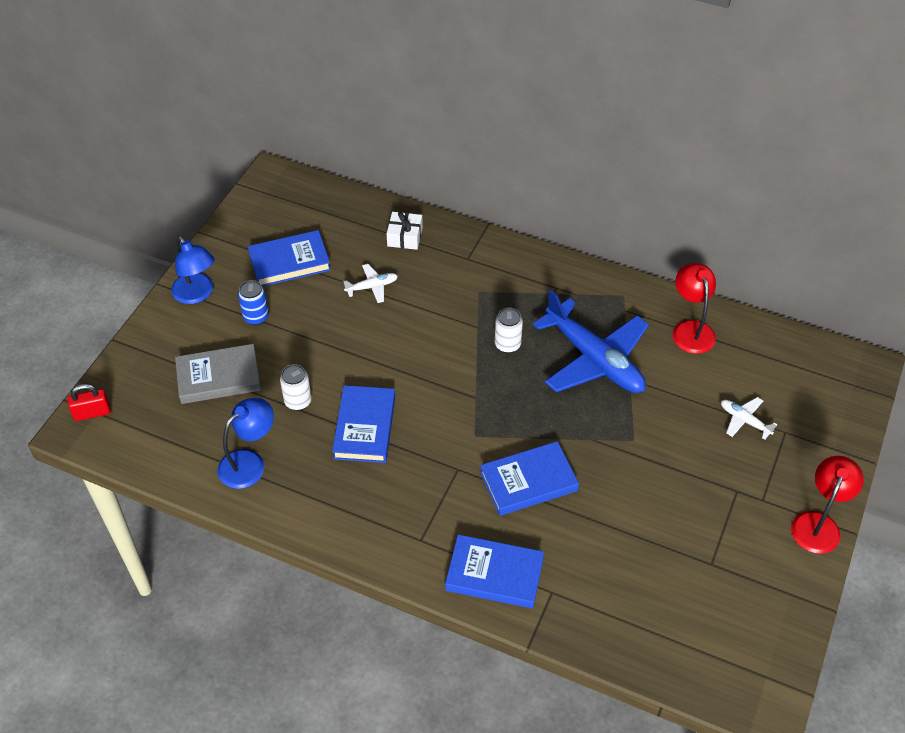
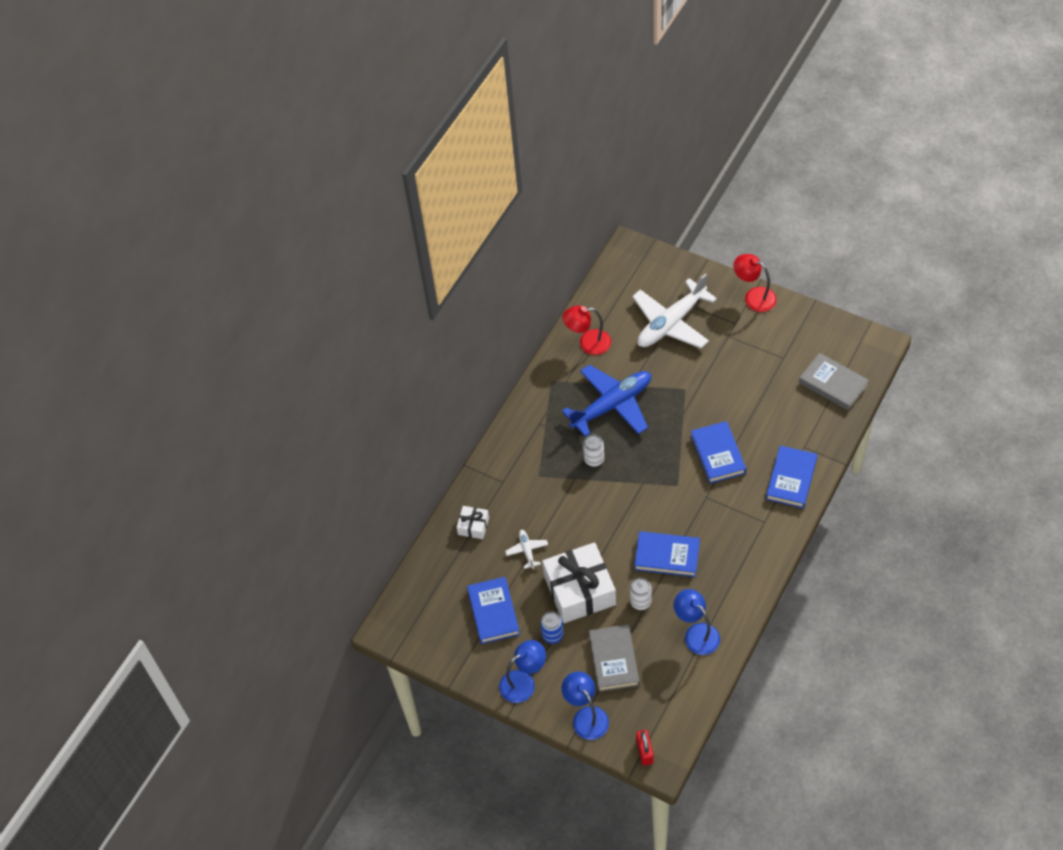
camera: 80 degrees left, 5 degrees up
white plane [721,397,777,439] -> white plane [632,274,717,348], size x2.33
none -> white gift [542,542,616,623]
none -> blue lamp [562,671,609,740]
none -> grey book [799,353,869,411]

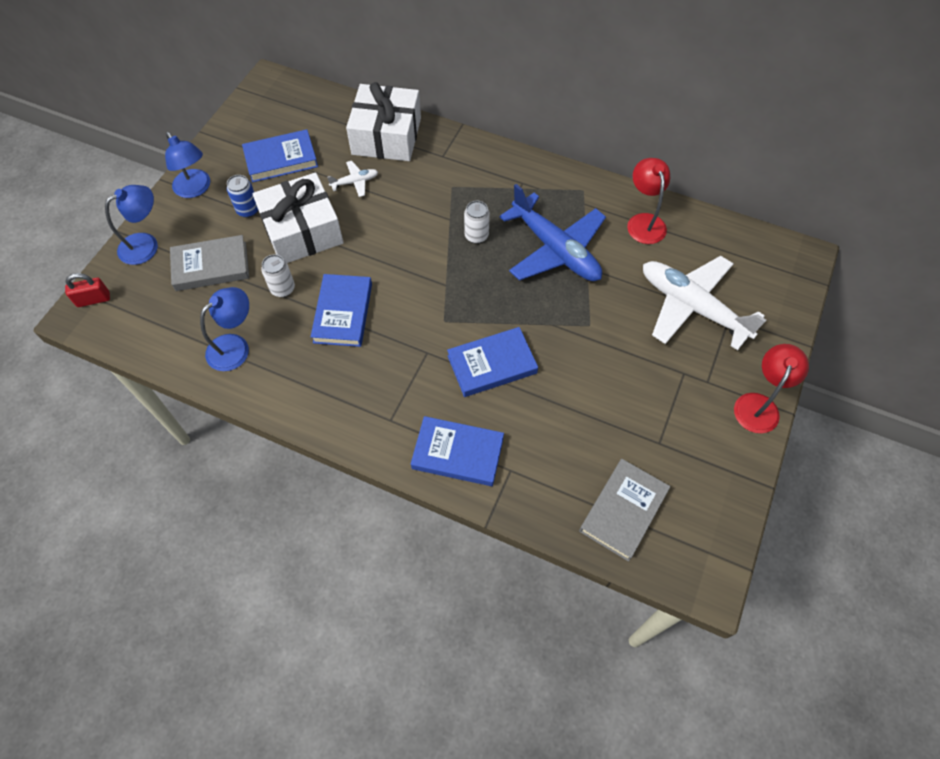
camera: 80 degrees right, 5 degrees up
white gift [457,506,489,539] -> white gift [346,82,421,161], size x2.14

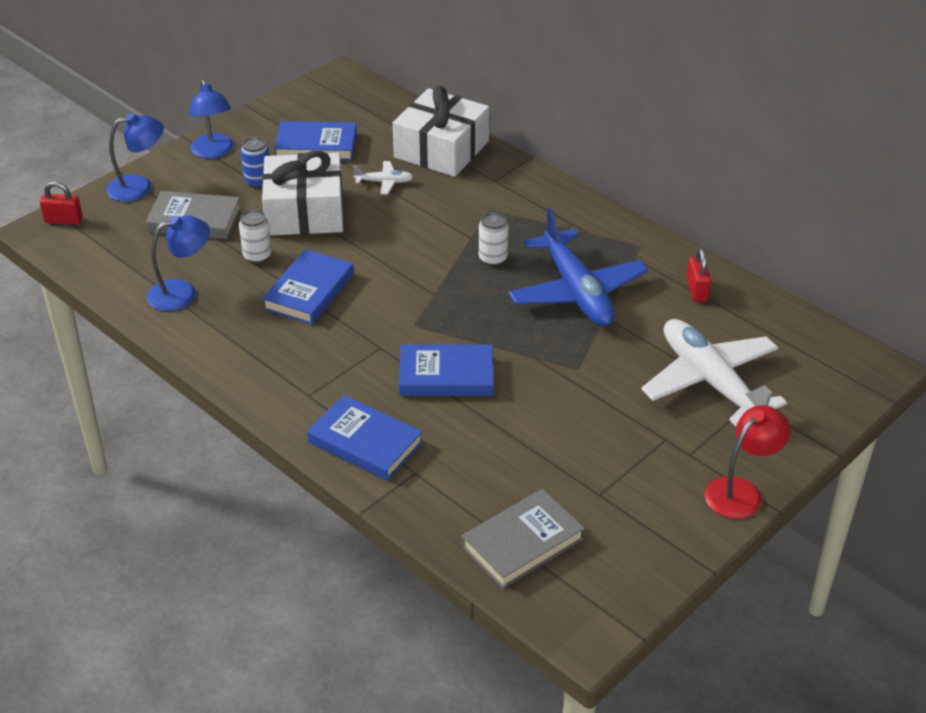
camera: 20 degrees right, 20 degrees down
red lamp [627,158,670,244] -> red padlock [686,248,711,302]

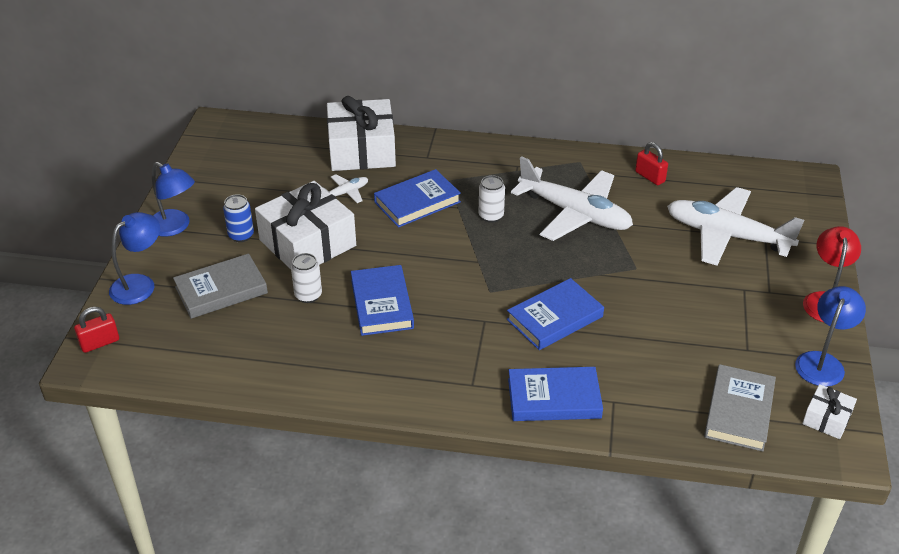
camera: 35 degrees left, 0 degrees up
blue lamp [147,215,210,311] -> blue lamp moved to [795,286,866,387]
blue book [274,121,357,161] -> blue book moved to [374,169,461,227]
blue plane [508,208,648,326] -> white plane [511,156,633,241]
none -> white gift [802,384,857,439]

